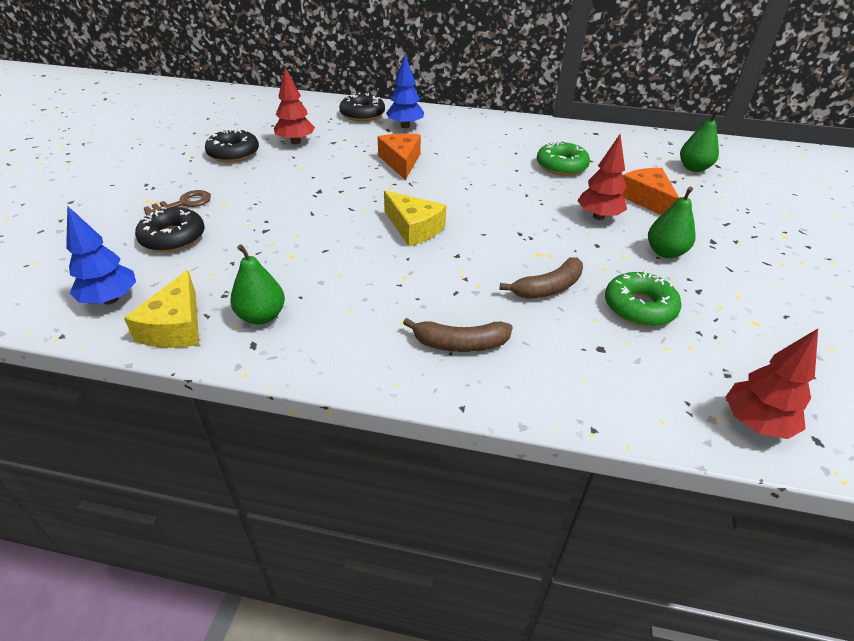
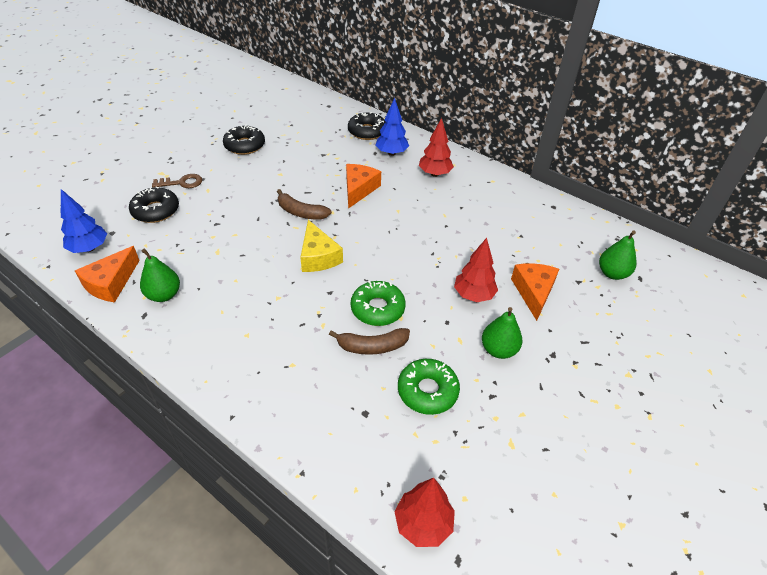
camera: 25 degrees right, 5 degrees up
yellow cheese [124,270,199,348] -> orange cheese [75,246,140,303]
red tree [274,67,315,144] -> red tree moved to [419,118,454,177]
brown banana [403,318,513,352] -> brown banana moved to [277,189,332,220]
green donut [537,141,590,176] -> green donut moved to [351,281,406,326]

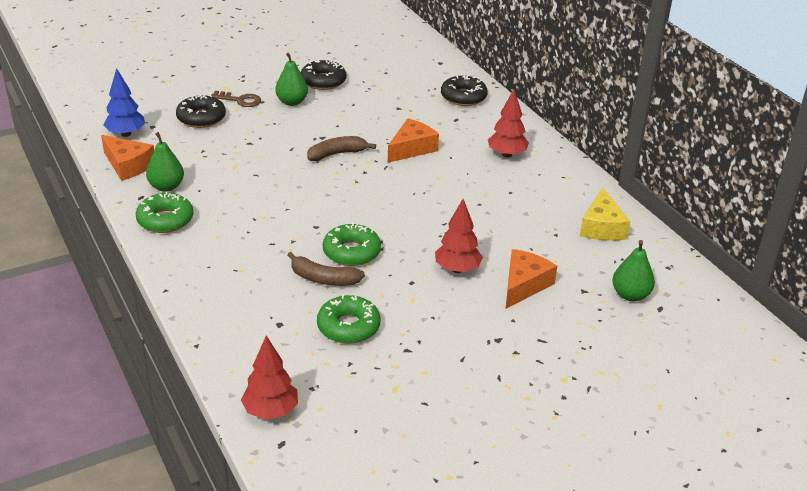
camera: 25 degrees right, 10 degrees down
orange cheese [75,246,140,303] -> orange cheese turned 105 degrees counterclockwise [101,135,154,181]
brown banana [277,189,332,220] -> brown banana turned 105 degrees clockwise [307,136,376,161]
yellow cheese [300,220,343,272] -> yellow cheese moved to [580,187,630,241]
blue tree [376,98,409,156] -> none
green pear [482,307,522,359] -> green pear moved to [275,52,308,106]
none -> green donut [136,192,193,233]

